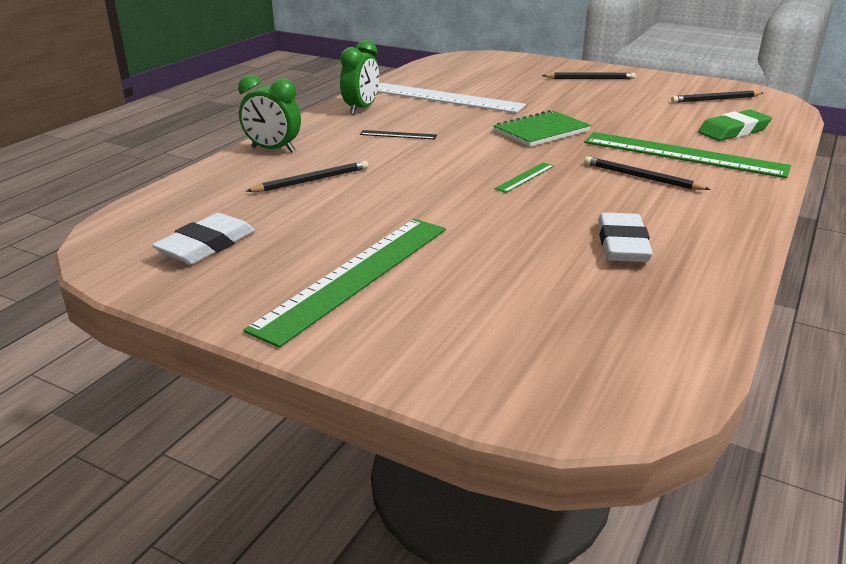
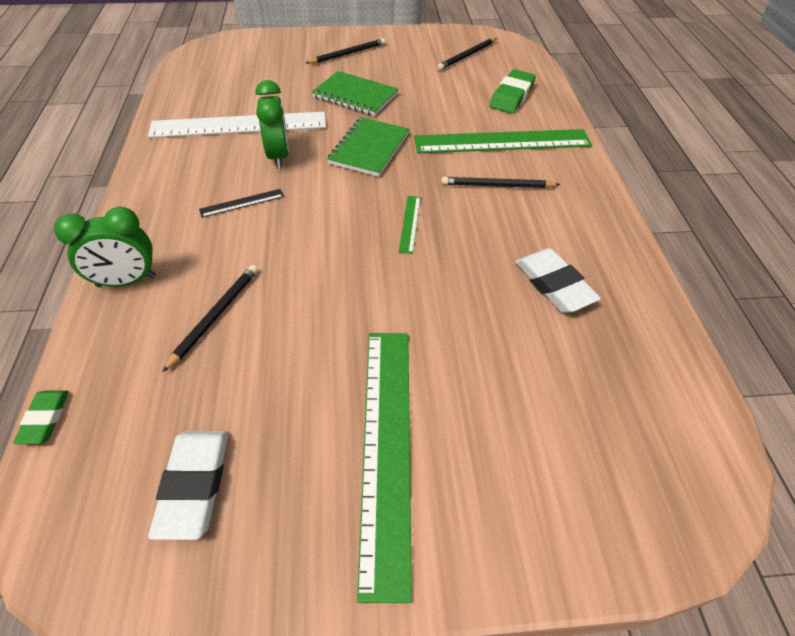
camera: 35 degrees left, 20 degrees up
green clock [340,40,379,115] -> green clock moved to [255,80,289,168]
none -> green eraser [13,390,69,444]
none -> green notebook [312,71,399,116]

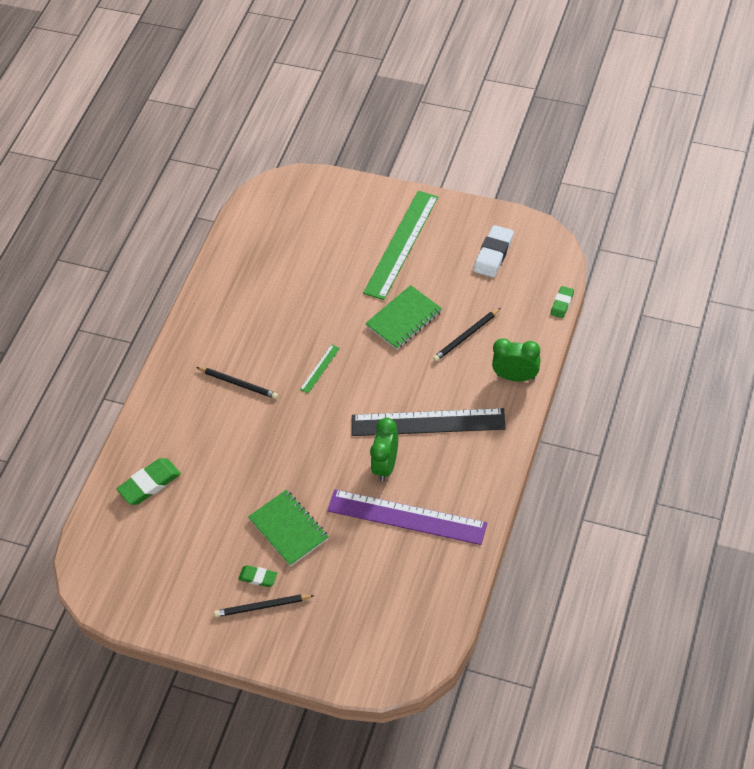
camera: 150 degrees left, 5 degrees up
white ruler [148,112,326,138] -> purple ruler [327,489,487,545]
black ruler [199,189,284,218] -> black ruler [352,408,505,436], size x2.41
green notebook [327,117,409,177] -> green notebook moved to [365,285,442,350]
green ruler [414,129,592,153] -> none
black pencil [437,38,497,70] -> none
white eraser [515,248,601,313] -> none
none -> green eraser [238,565,277,587]

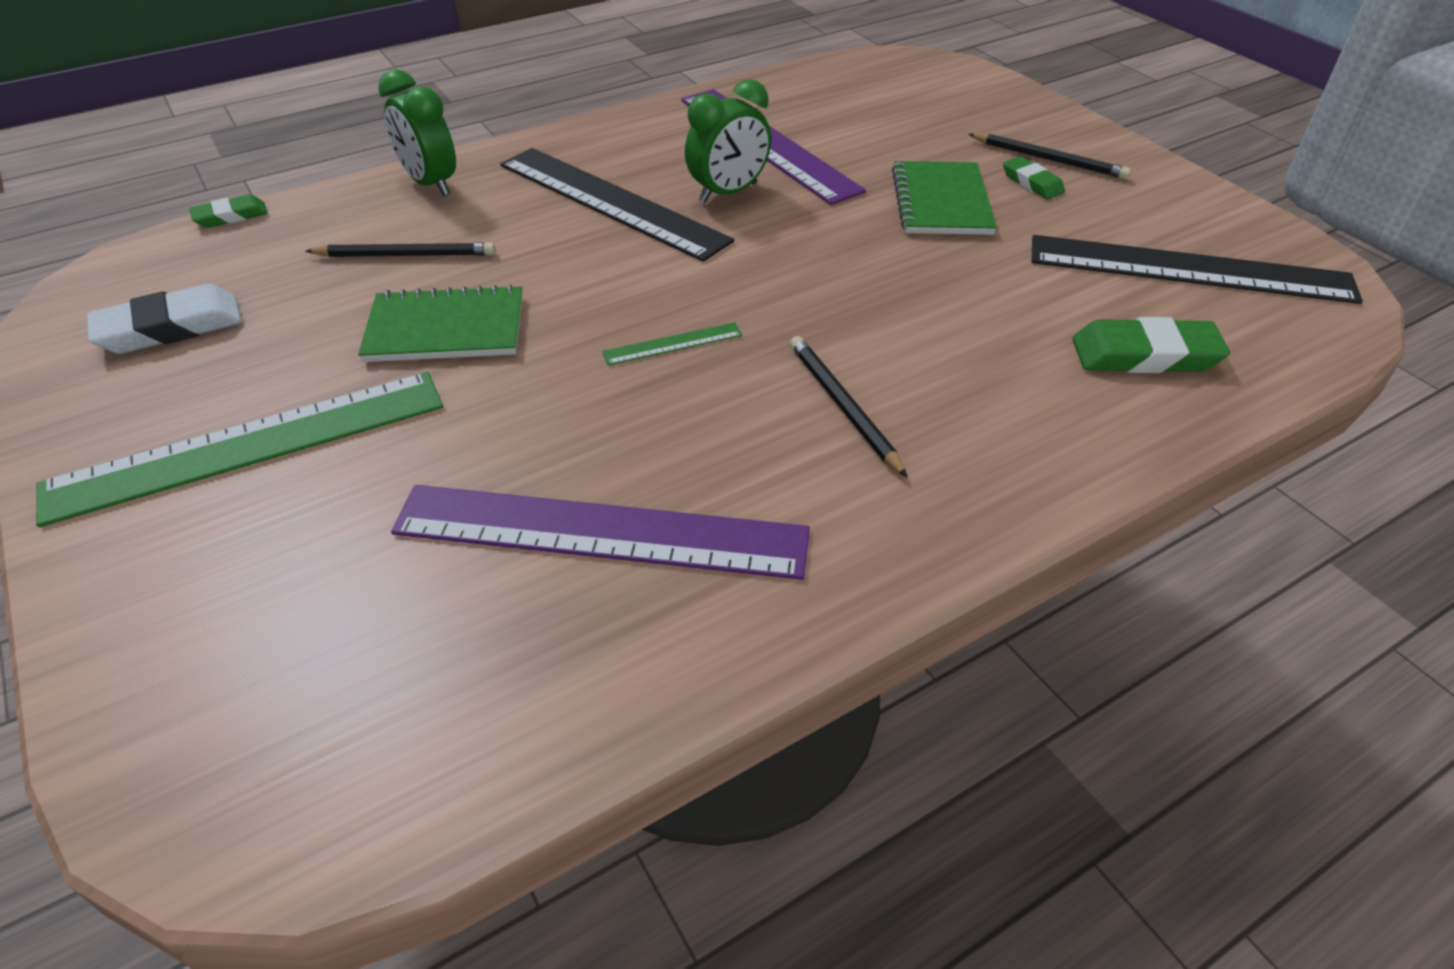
camera: 145 degrees left, 10 degrees down
none -> purple ruler [391,485,810,580]
none -> black ruler [1032,235,1363,304]

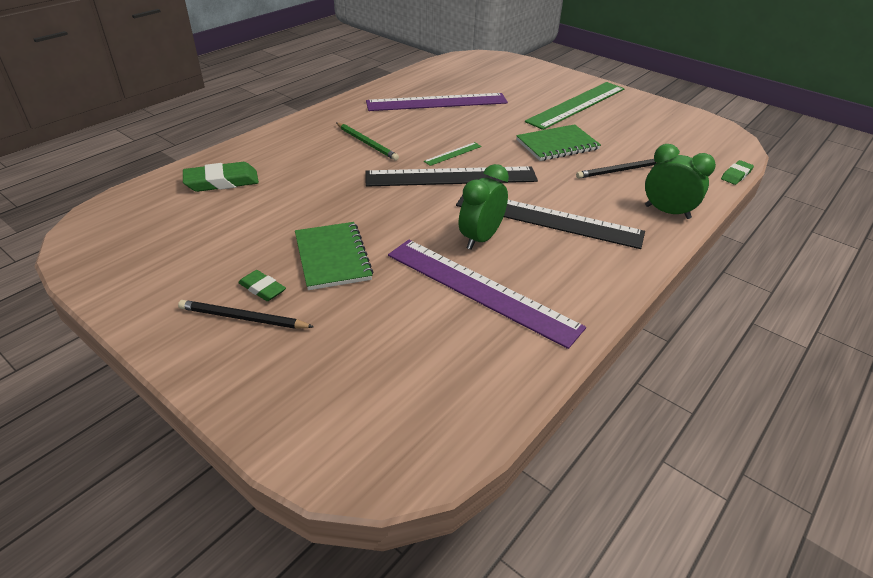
camera: 160 degrees right, 5 degrees down
white eraser [87,284,242,354] -> none
black pencil [790,336,908,478] -> green pencil [336,123,399,161]
black ruler [1032,235,1363,304] -> black ruler moved to [365,166,538,187]

